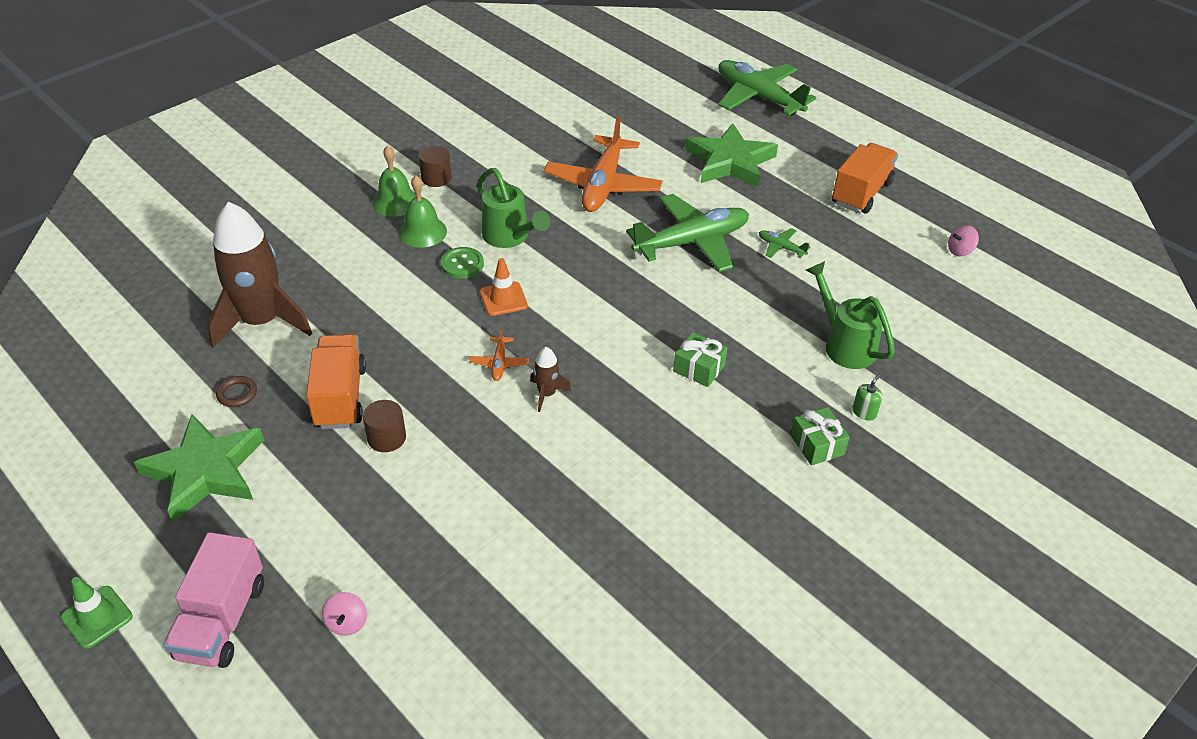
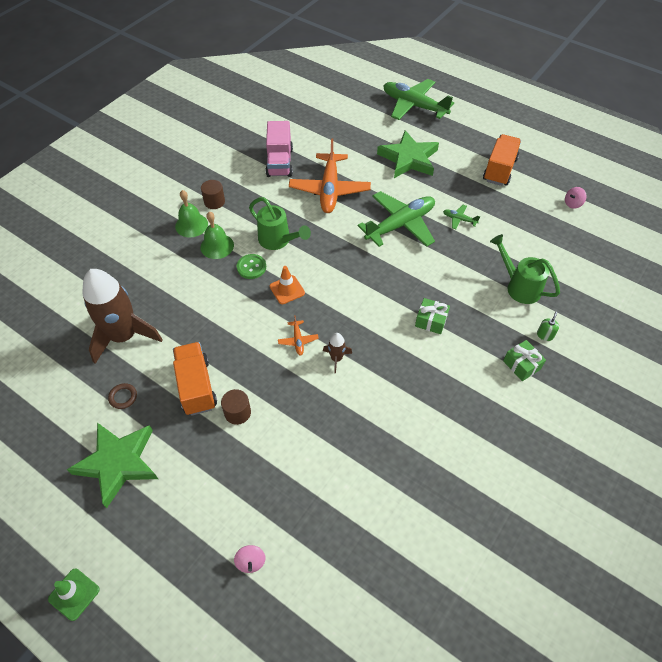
camera: 10 degrees left, 10 degrees up
pink truck [164,532,264,668] -> pink truck moved to [266,121,293,177]

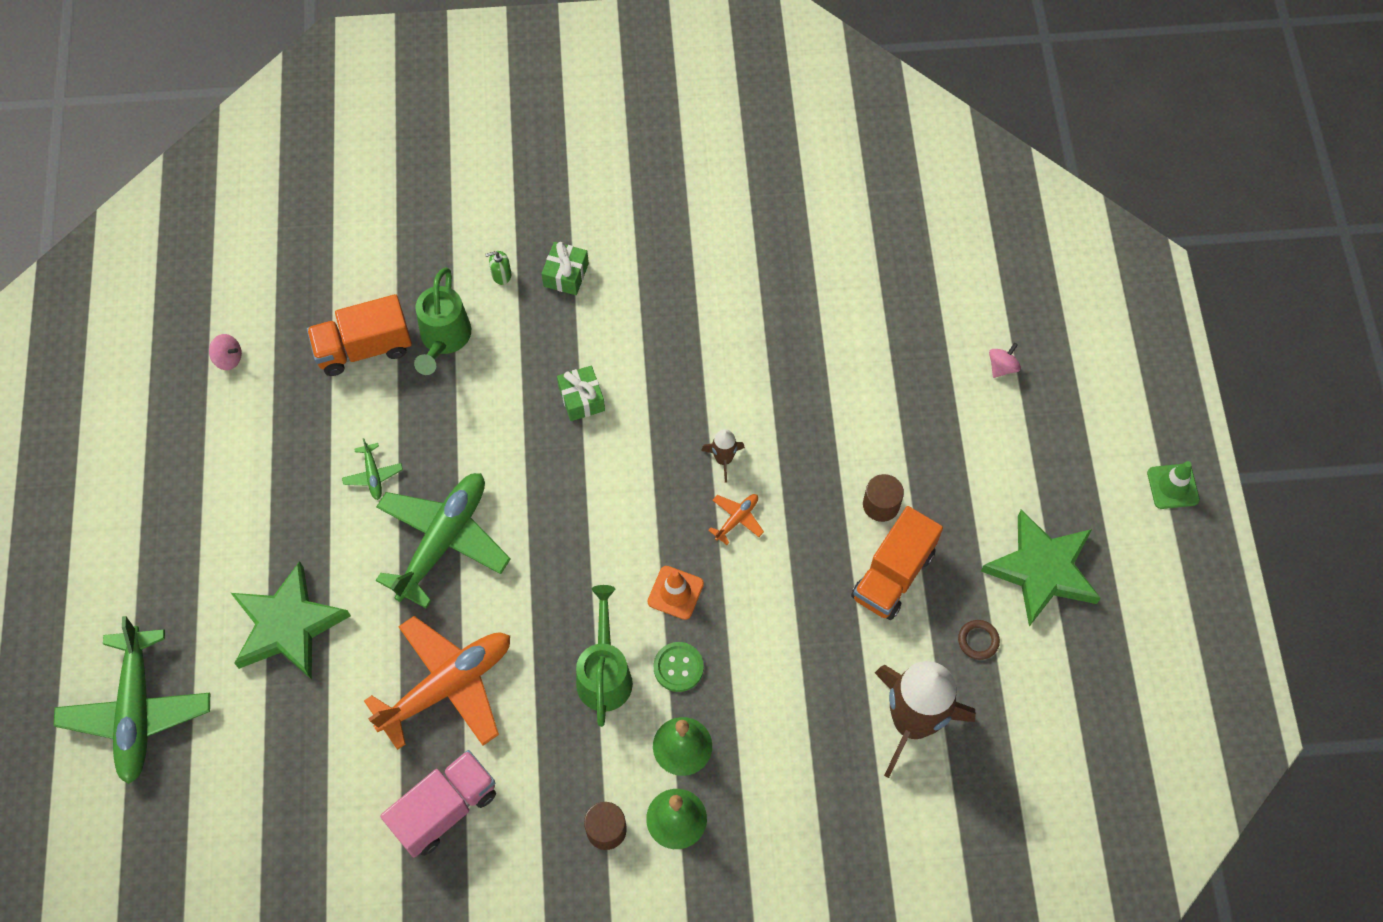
camera: 130 degrees left, 10 degrees up
green plane [358,191,435,247] -> green plane turned 105 degrees clockwise [375,473,511,608]
orange truck [483,134,521,186] -> orange truck moved to [307,294,412,376]

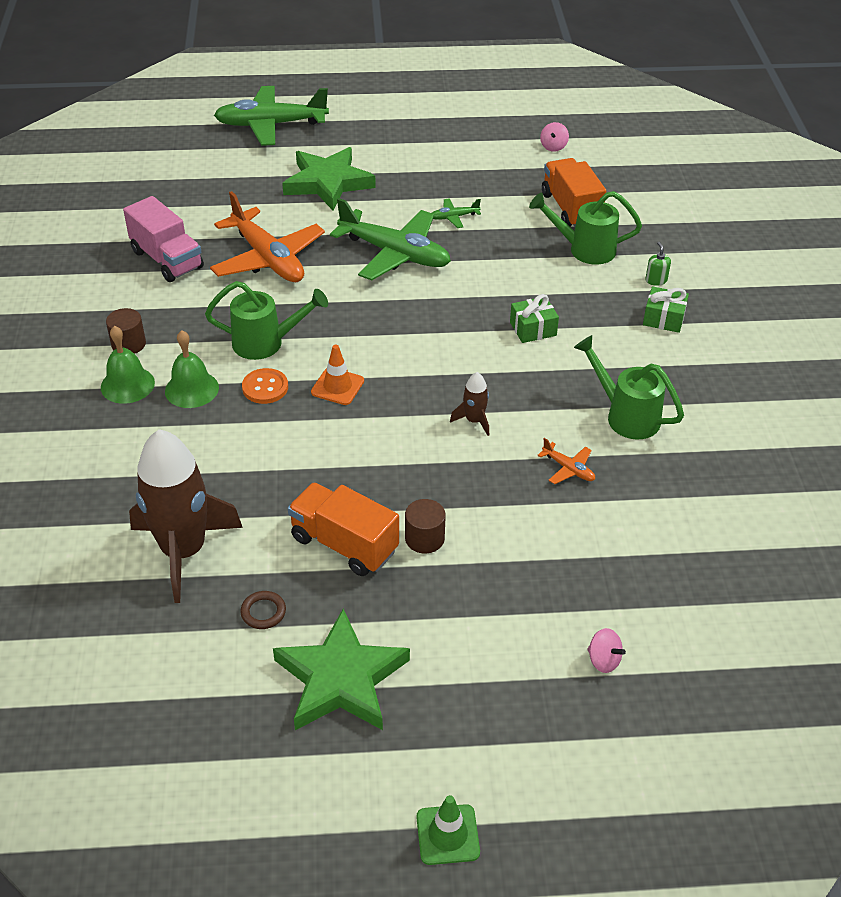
camera: 90 degrees right, 20 degrees down
green button [654,642,704,692] -> orange button [242,368,288,404]
orange plane [708,494,764,545] -> orange plane moved to [537,438,595,484]
none -> green watering can [574,335,684,440]

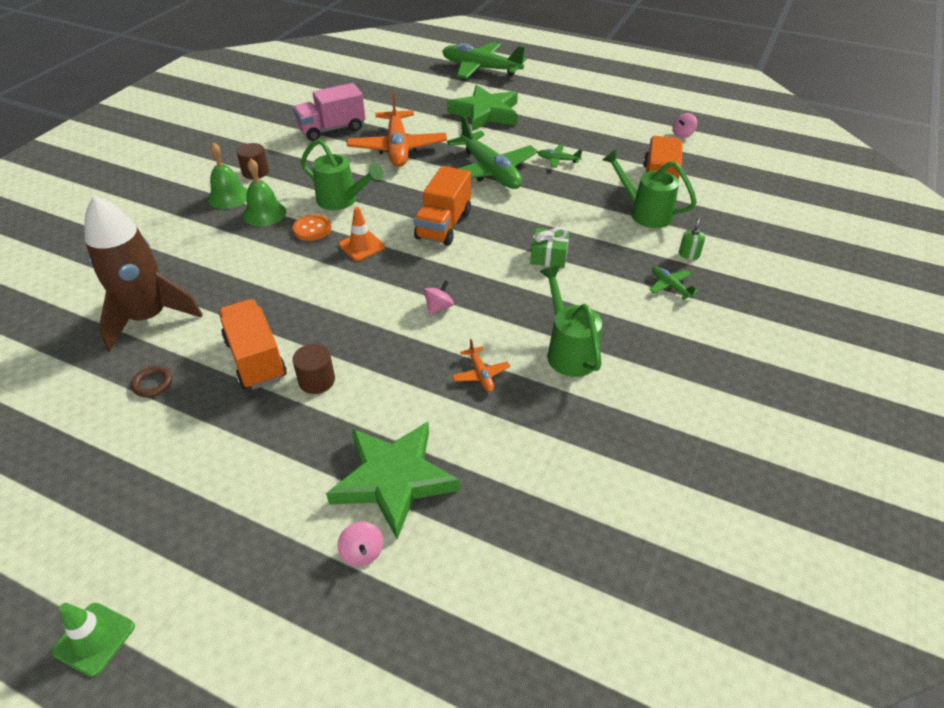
camera: 30 degrees right, 0 degrees up
pink truck [123,196,204,282] -> pink truck turned 75 degrees clockwise [293,83,366,141]
green star [273,609,410,730] -> green star moved to [326,422,460,539]
brown rocket [450,372,489,436] -> pink spinning top [423,280,454,315]
green gift [643,286,689,333] -> green plane [650,266,699,300]
none -> orange truck [414,166,471,246]

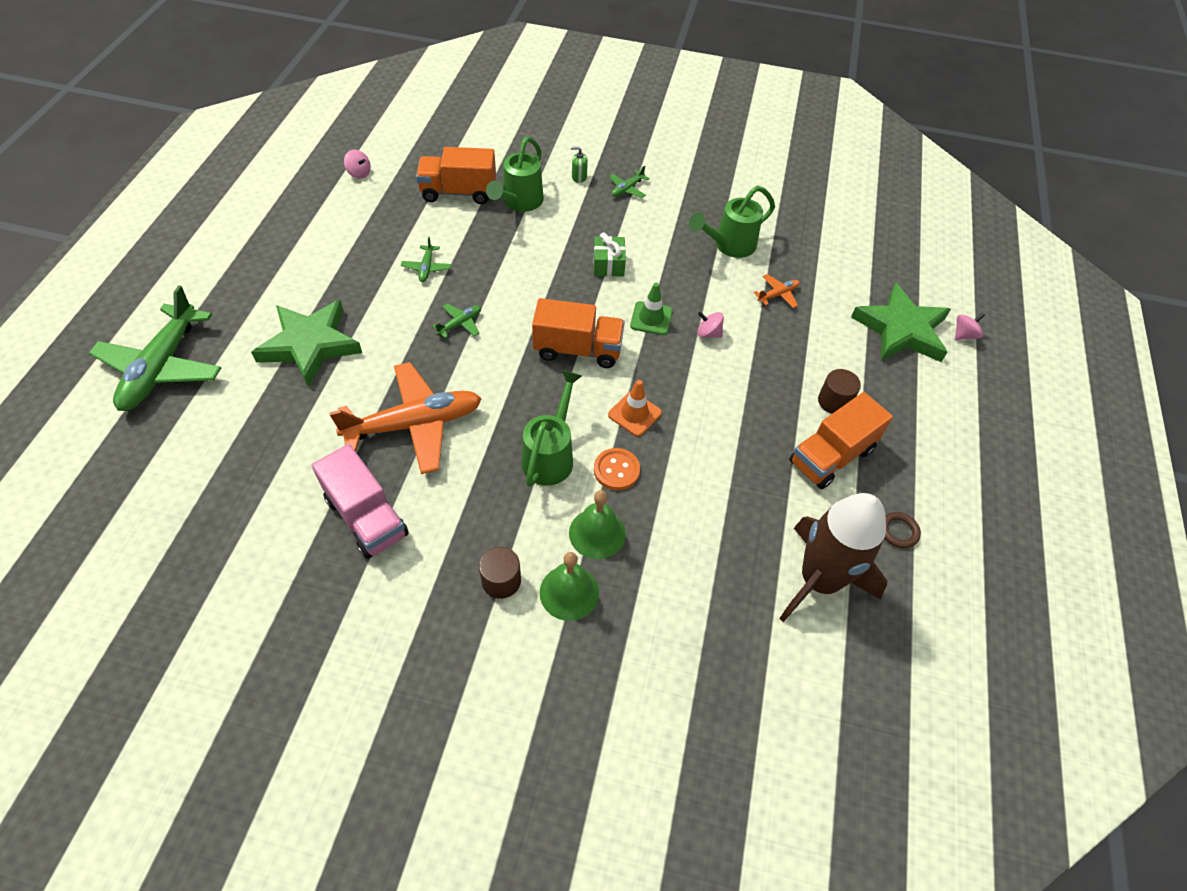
camera: 105 degrees left, 10 degrees up
green traffic cone [52,603,135,677] -> green traffic cone moved to [630,283,672,335]
green plane [447,115,538,189] -> green plane [432,303,481,338], size x0.42

